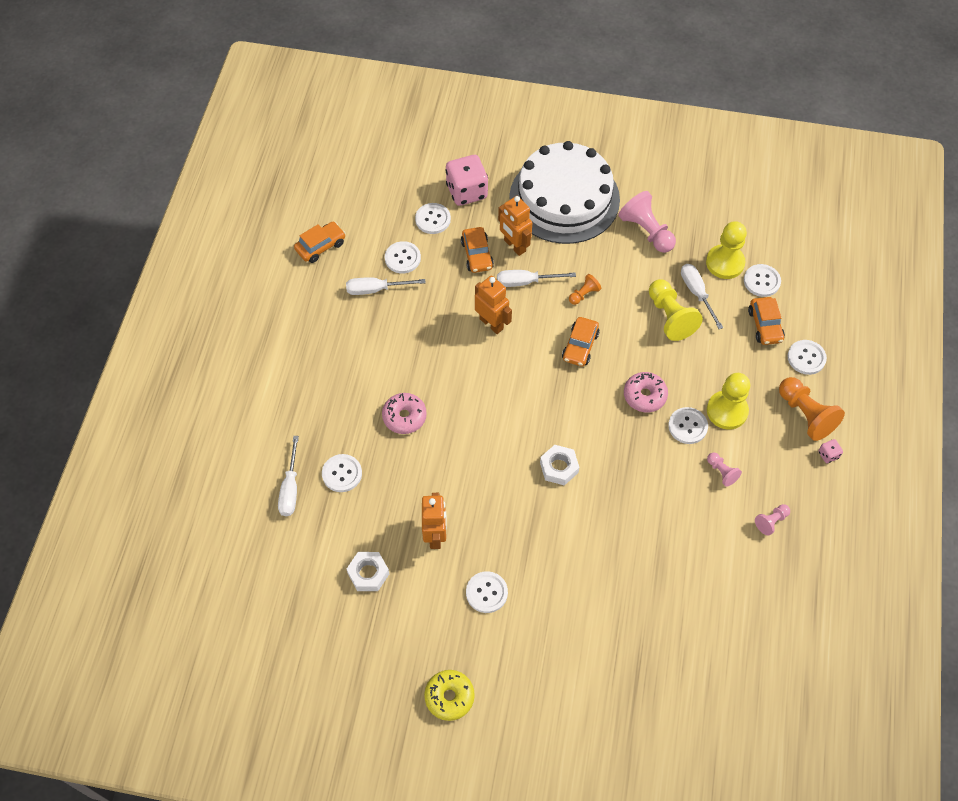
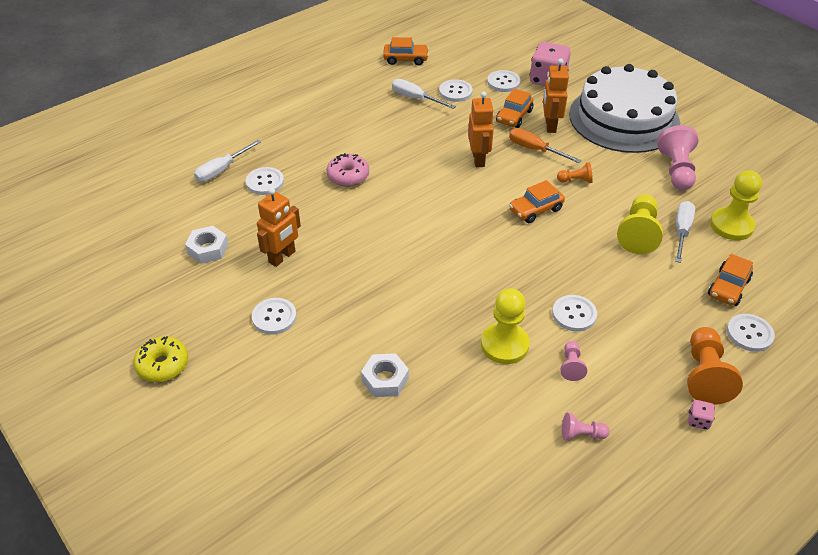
camera: 40 degrees right, 15 degrees down
white screwdriver [497,270,576,287] -> orange screwdriver [509,128,581,163]
white nut [540,445,579,486] -> white nut moved to [361,353,409,397]
pink donut [624,372,668,412] -> none
yellow pawn [707,373,750,430] -> yellow pawn moved to [481,288,530,364]
white button [744,264,781,297] -> none

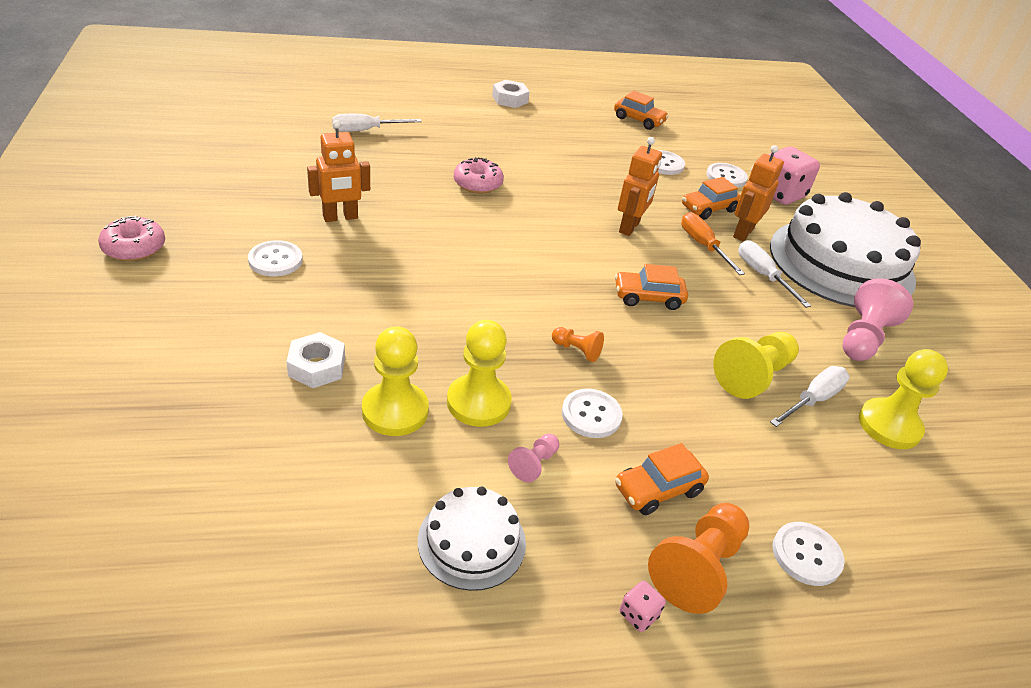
camera: 25 degrees right, 5 degrees down
yellow donut [133,336,188,382] -> pink donut [98,215,165,261]
white nut [185,226,228,264] -> white nut moved to [492,80,530,108]
white button [246,167,284,195] -> none
white screwdriver [392,79,456,109] -> white screwdriver moved to [738,240,811,308]
orange pawn [557,162,593,183] -> orange pawn moved to [552,327,604,362]
pink pawn [562,412,610,441] -> white cake [418,486,526,591]
orange car [708,254,753,306] -> orange car moved to [615,443,709,515]
none -> yellow pawn [362,326,429,436]

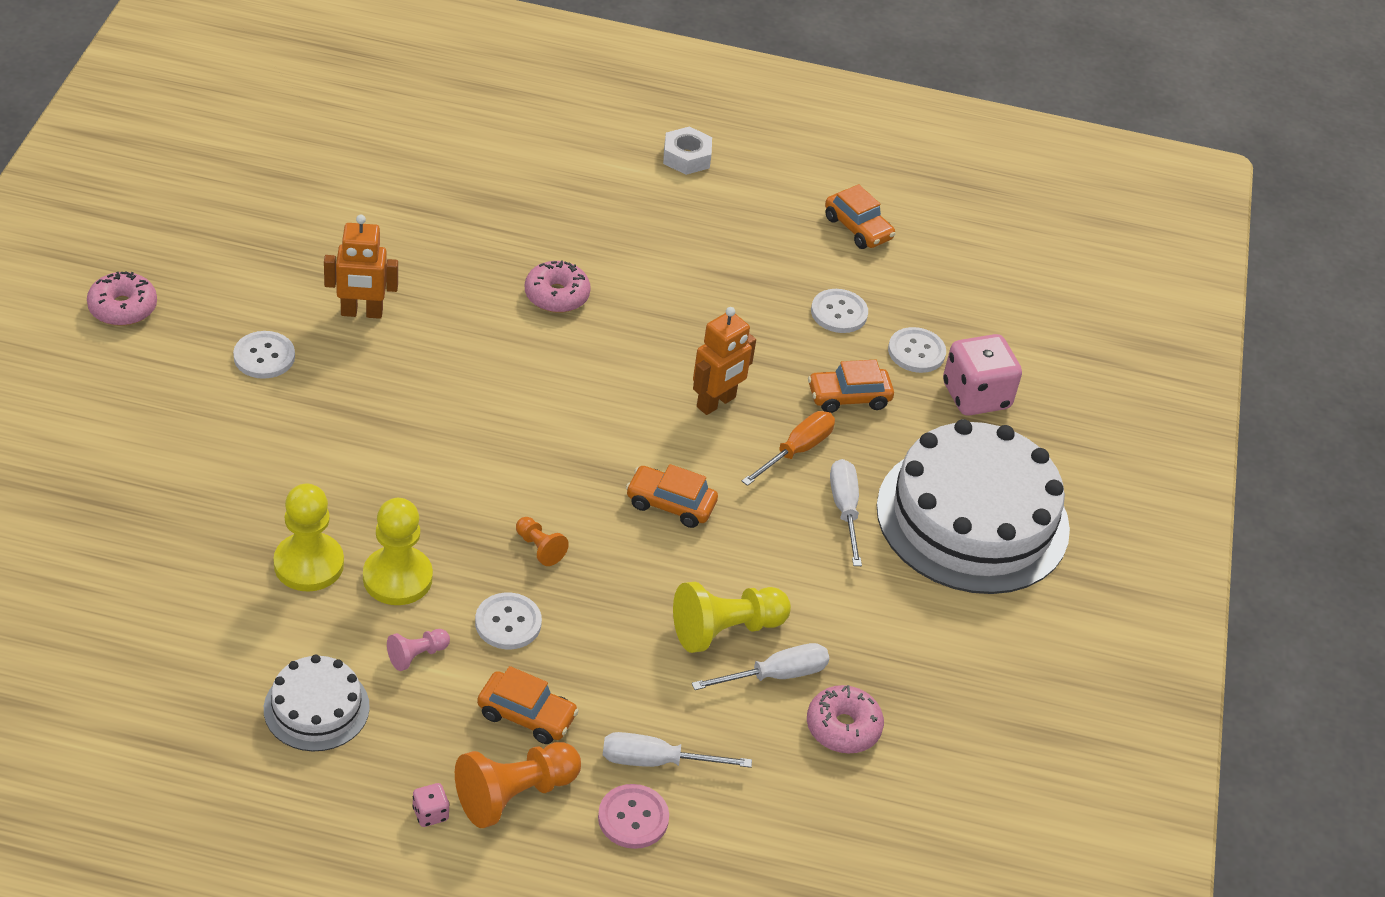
camera: 20 degrees right, 5 degrees up
white nut [286,332,345,388] -> none
white screwdriver [332,114,422,132] -> white screwdriver moved to [603,732,752,768]
orange car [615,443,709,515] -> orange car turned 150 degrees counterclockwise [477,666,579,744]
orange screwdriver [681,212,745,275] -> orange screwdriver turned 45 degrees clockwise [742,411,835,486]
orange robot [733,145,784,241] -> none
white button [772,522,844,586] -> pink button [598,784,669,849]
pink pawn [842,278,913,361] -> none
yellow pawn [859,349,948,449] -> pink donut [807,685,884,754]

